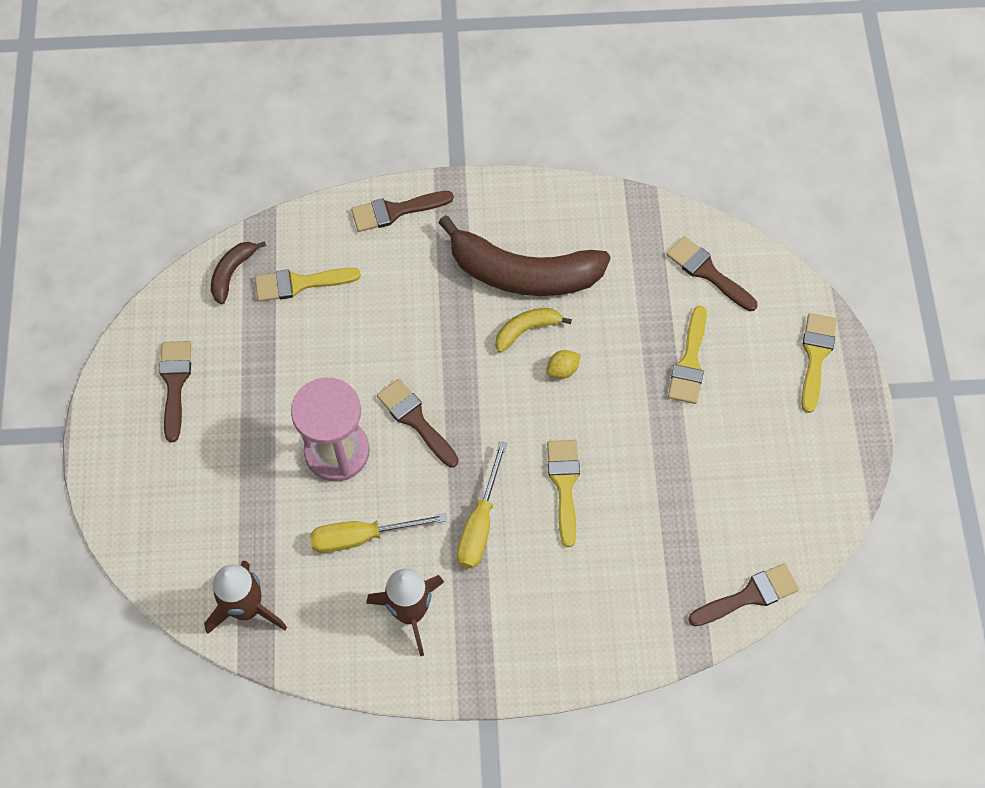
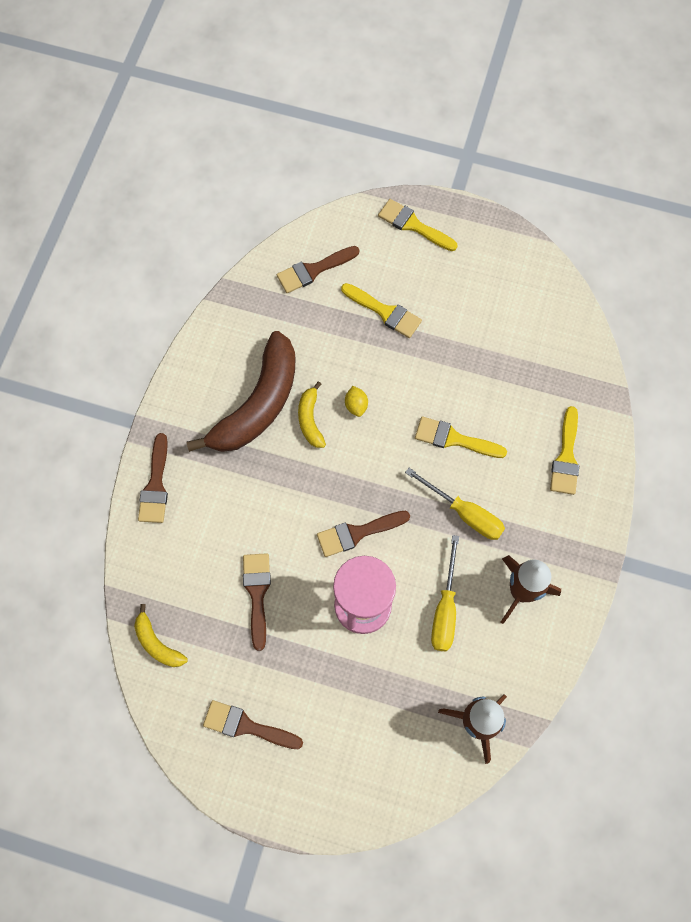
camera: 70 degrees left, 5 degrees up
brown banana [211,241,266,304] -> yellow banana [134,604,188,667]
yellow brush [255,268,361,302] -> yellow brush moved to [550,406,579,495]
brown brush [688,563,799,626] -> brown brush moved to [243,553,271,651]

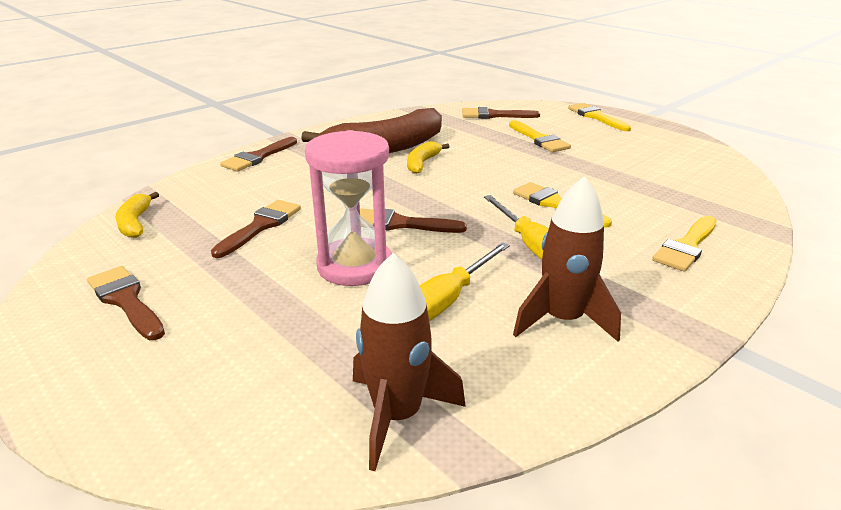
camera: 30 degrees right, 40 degrees down
yellow lemon [345,386,368,417] -> none

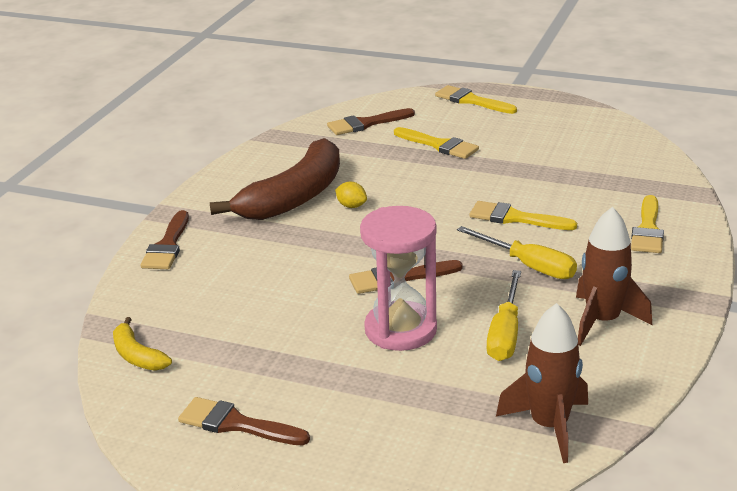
camera: 25 degrees left, 0 degrees up
brown brush [211,200,301,258] -> none
yellow banana [407,141,449,174] -> yellow lemon [335,182,367,208]

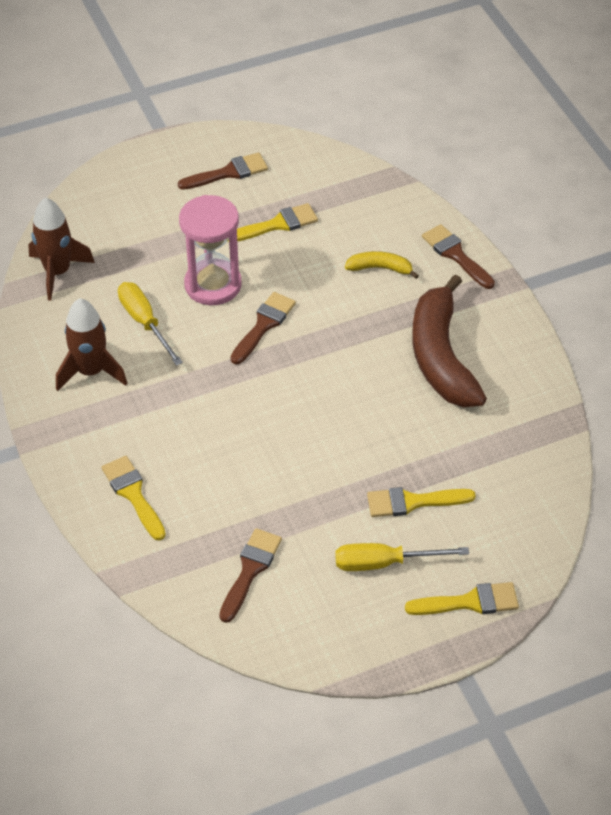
camera: 135 degrees right, 20 degrees up
yellow banana [113,317,172,371] -> yellow banana moved to [345,251,419,279]
brown brush [327,108,415,135] -> brown brush moved to [219,528,282,623]
yellow lemon [335,182,367,208] -> none
yellow screwdriver [457,226,577,279] -> yellow screwdriver moved to [335,543,469,571]
yellow brush [470,201,577,230] -> yellow brush moved to [228,203,318,242]

